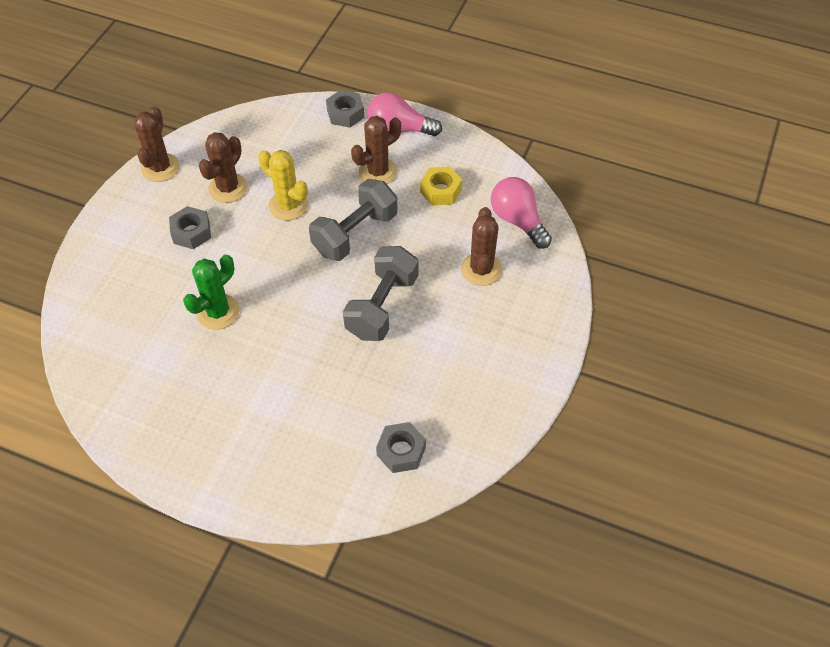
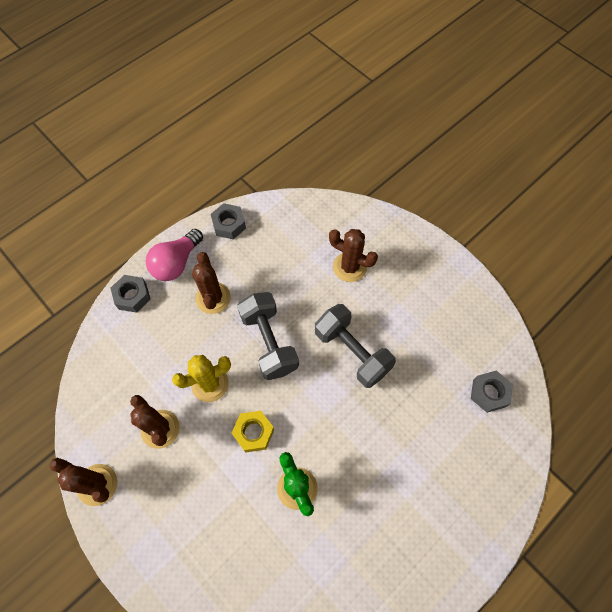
camera: 65 degrees left, 10 degrees up
grey nut [169,206,211,249] -> grey nut moved to [211,203,246,239]
yellow nut [420,167,462,205] -> yellow nut moved to [232,411,274,453]
pink light bulb [491,177,552,249] -> none

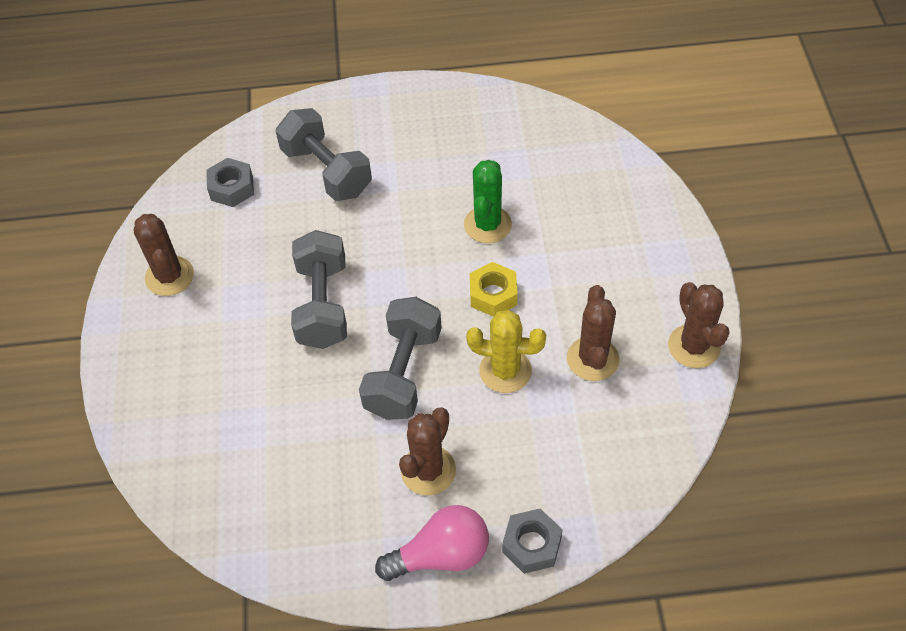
camera: 140 degrees left, 10 degrees down
grey nut [211,203,246,239] -> none
brown cactus [329,229,378,282] -> brown cactus moved to [134,214,194,296]
none -> grey dumbbell [276,108,372,201]

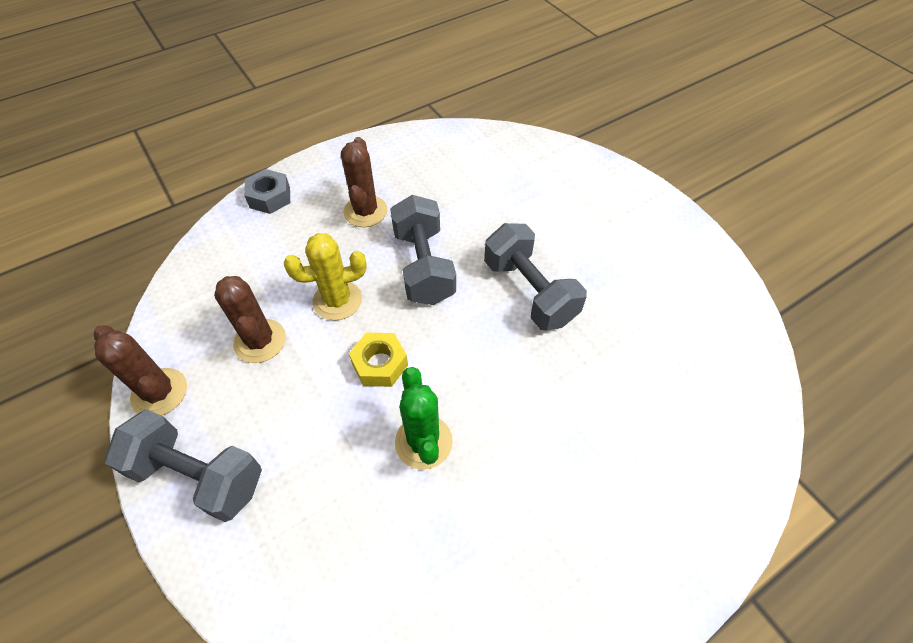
camera: 150 degrees right, 0 degrees up
brown cactus [134,214,194,296] -> none
grey nut [206,158,254,207] -> none
grey dumbbell [276,108,372,201] -> grey dumbbell moved to [105,409,262,522]
pink light bulb [375,505,489,581] -> none

